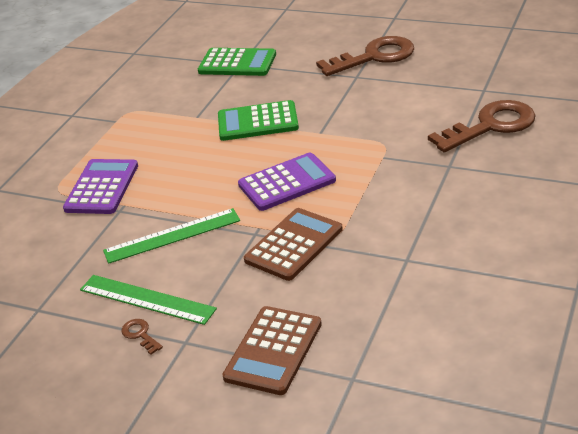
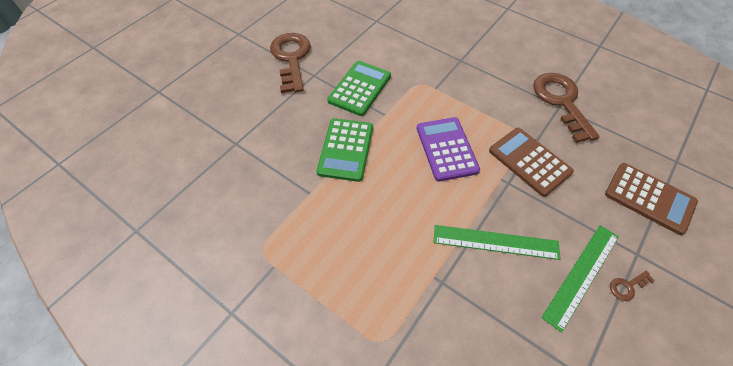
camera: 80 degrees left, 20 degrees up
purple calculator [63,159,138,214] -> none
green ruler [103,208,240,264] -> green ruler turned 75 degrees counterclockwise [434,225,560,260]
green calculator [198,48,276,76] -> green calculator moved to [327,61,391,116]
brown key [428,100,536,152] -> brown key moved to [533,73,600,143]

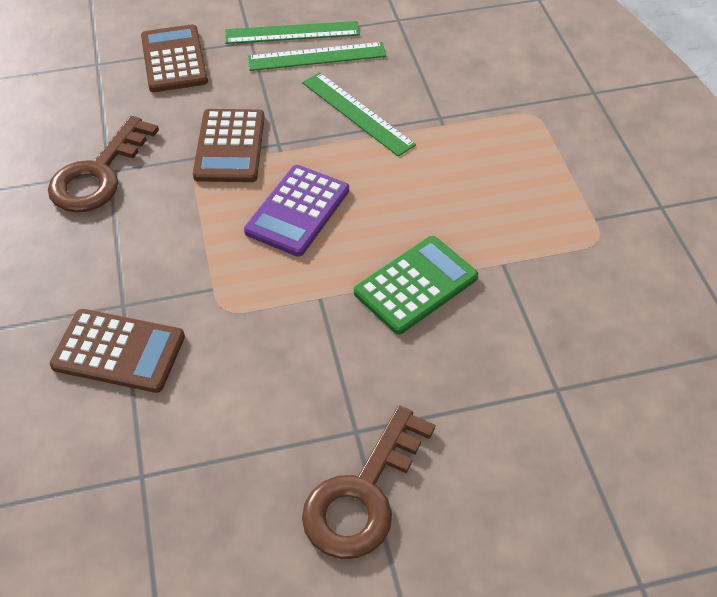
camera: 140 degrees left, 5 degrees down
green calculator [327,61,391,116] -> none
brown key [610,271,655,301] -> green ruler [225,21,360,44]
none -> brown calculator [50,309,185,393]

